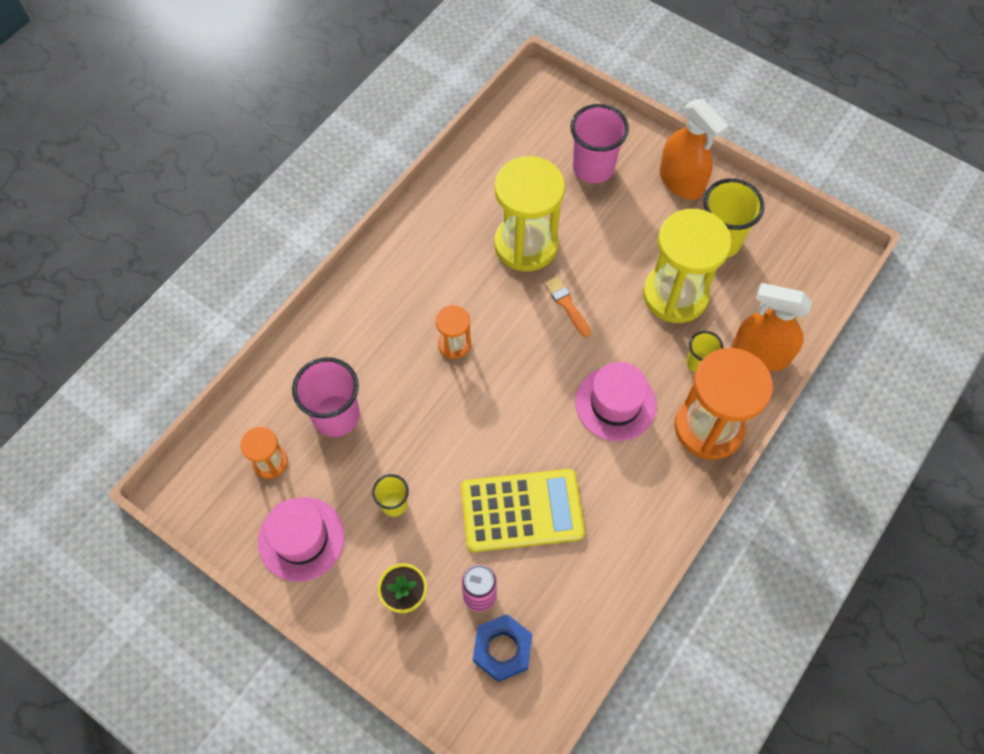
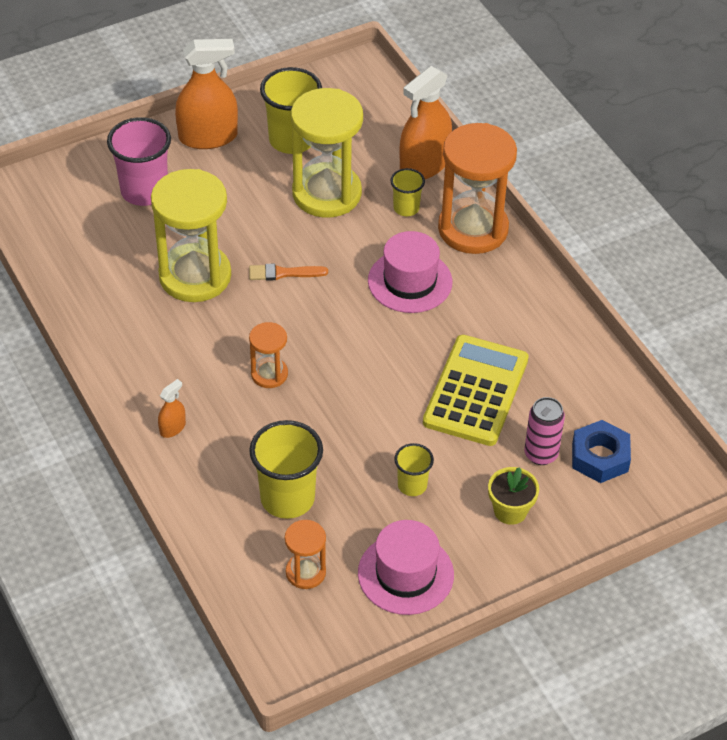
camera: 65 degrees left, 15 degrees down
pink cup [292,357,360,437] -> yellow cup [249,420,323,519]
none -> orange spray bottle [158,379,186,438]

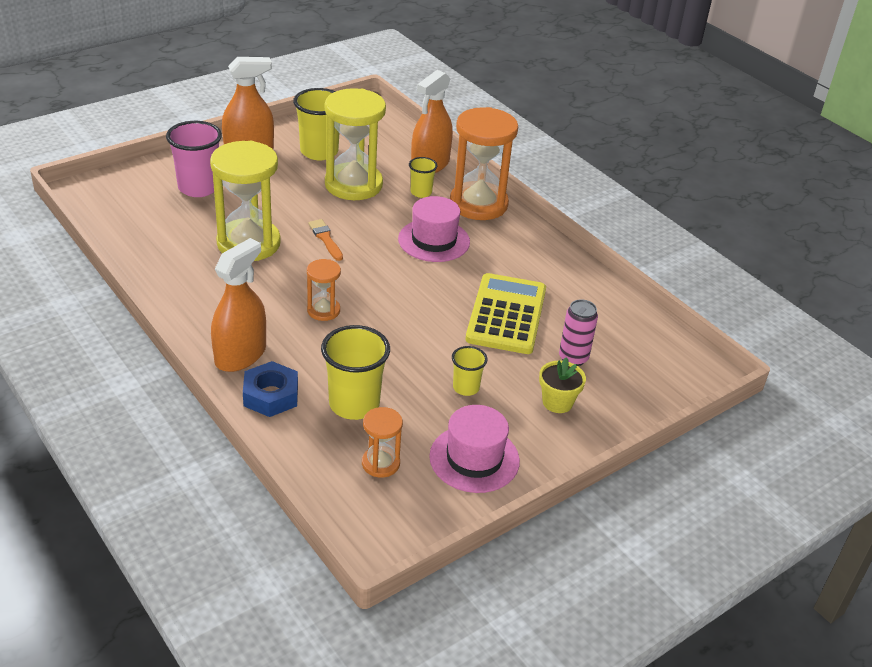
camera: 10 degrees left, 10 degrees down
orange spray bottle [158,379,186,438] -> orange spray bottle [211,238,266,372], size x2.20
orange brush [249,264,328,281] -> orange brush turned 75 degrees clockwise [308,219,343,261]
blue nut [572,420,631,483] -> blue nut moved to [243,361,298,417]

